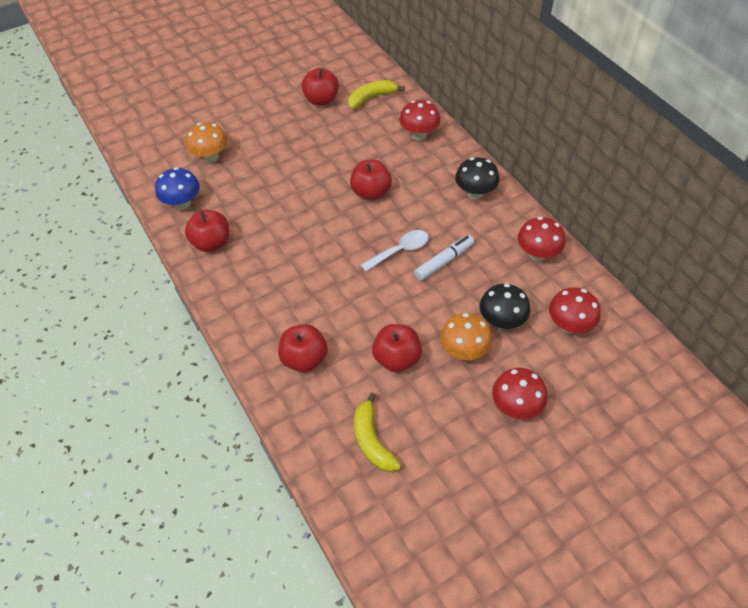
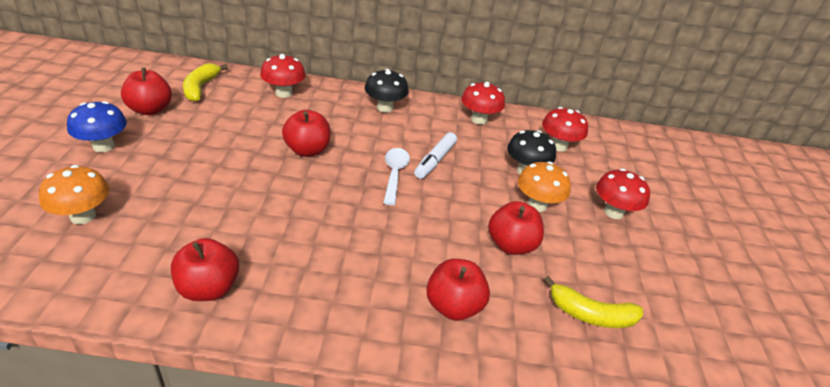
camera: 60 degrees left, 15 degrees down
blue mushroom [155,167,200,210] -> blue mushroom moved to [67,101,127,152]
white marker [414,235,474,281] -> white marker turned 150 degrees counterclockwise [414,132,457,179]

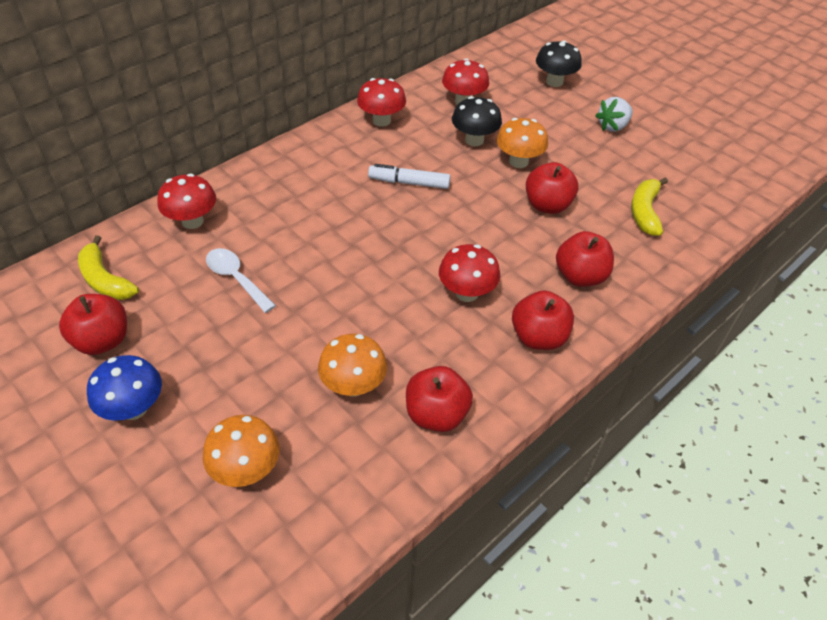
camera: 45 degrees left, 10 degrees up
red apple [282,110,331,157] -> red apple moved to [512,290,574,350]
black mushroom [365,69,409,113] -> black mushroom moved to [536,40,582,87]
white spoon [383,148,410,205] -> white spoon moved to [206,248,276,313]
white marker [414,132,457,179] -> white marker turned 120 degrees clockwise [368,164,451,189]
yellow banana [544,276,643,328] -> yellow banana turned 135 degrees clockwise [631,177,668,236]
red mushroom [596,168,650,219] -> red mushroom moved to [439,244,500,302]
none -> orange mushroom [318,334,387,397]
none -> white strawberry [595,97,633,132]

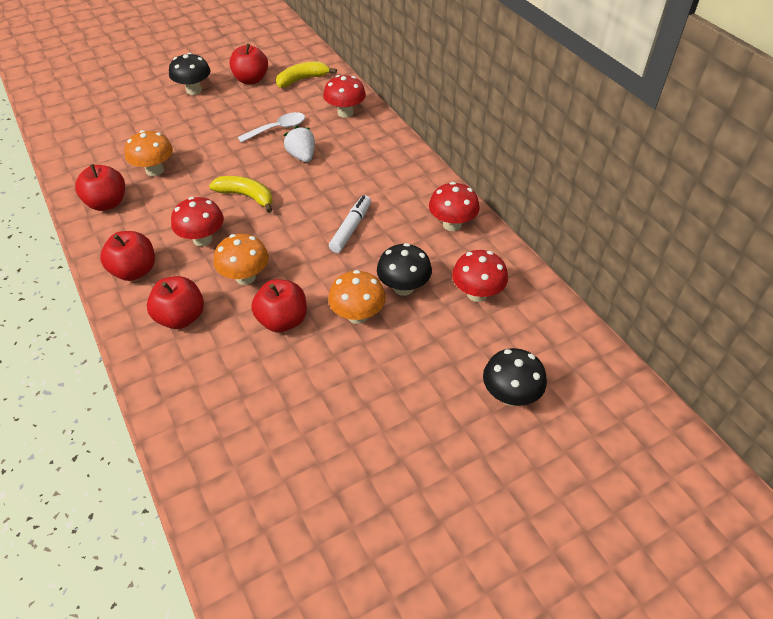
camera: 105 degrees right, 0 degrees up
blue mushroom [87,355,162,421] -> black mushroom [169,53,210,95]
orange mushroom [203,415,280,487] -> orange mushroom moved to [214,234,269,285]
white strawberry [595,97,633,132] -> white strawberry moved to [284,126,315,162]
yellow banana [631,177,668,236] -> yellow banana moved to [209,176,273,213]

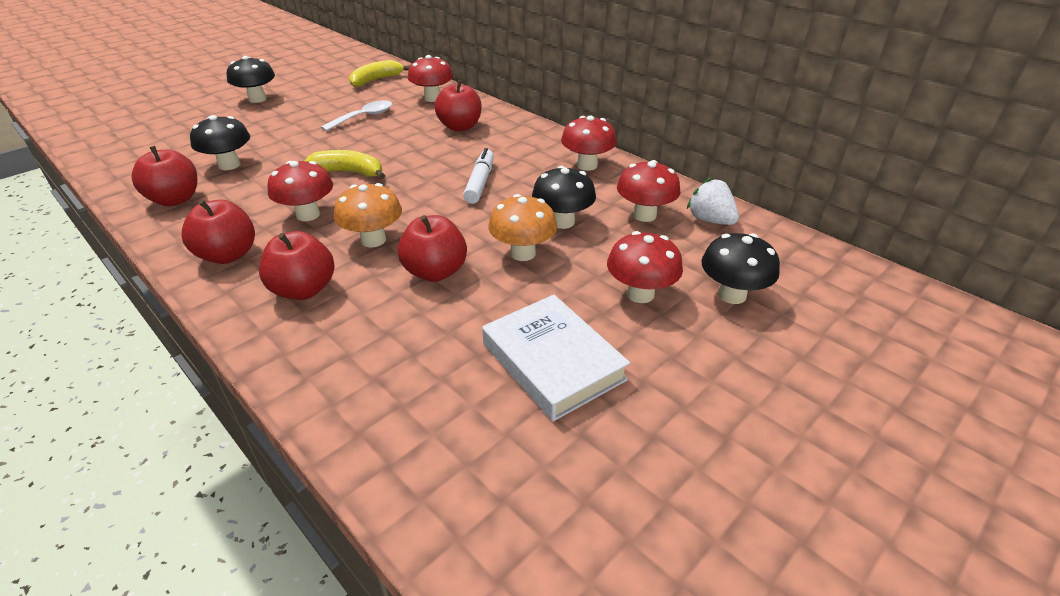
camera: 15 degrees left, 10 degrees down
orange mushroom [125,130,173,176] -> black mushroom [190,115,250,170]
red apple [229,43,268,84] -> red apple moved to [434,80,482,132]
white strawberry [284,126,315,162] -> white strawberry moved to [687,177,739,225]
none -> white book [482,295,630,421]
none -> red mushroom [607,231,683,303]

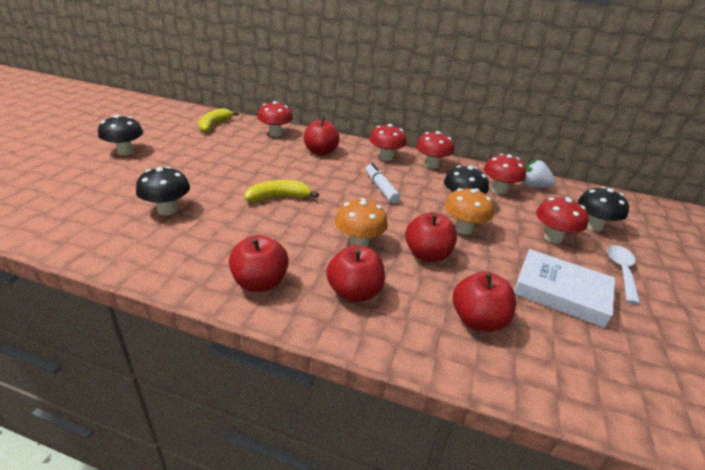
camera: 30 degrees left, 5 degrees down
red apple [132,146,197,206] -> red apple moved to [453,272,516,332]
red mushroom [267,161,333,221] -> red mushroom moved to [369,124,407,161]
white spoon [321,100,392,131] -> white spoon moved to [607,245,640,305]

